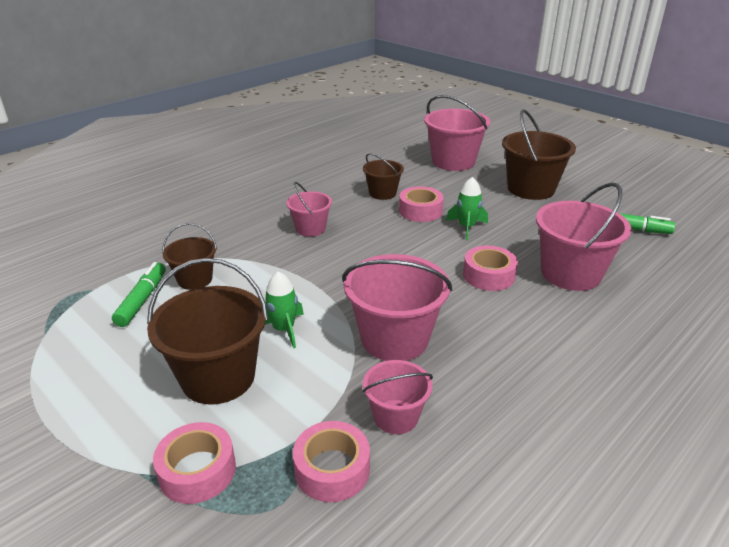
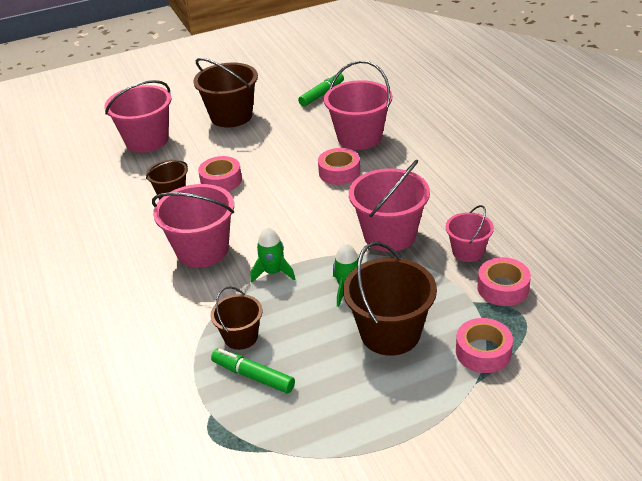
camera: 65 degrees left, 5 degrees up
pink bucket [286,182,332,237] -> pink bucket [152,184,234,268], size x1.74
green rocket [446,177,488,240] -> green rocket moved to [250,227,295,283]

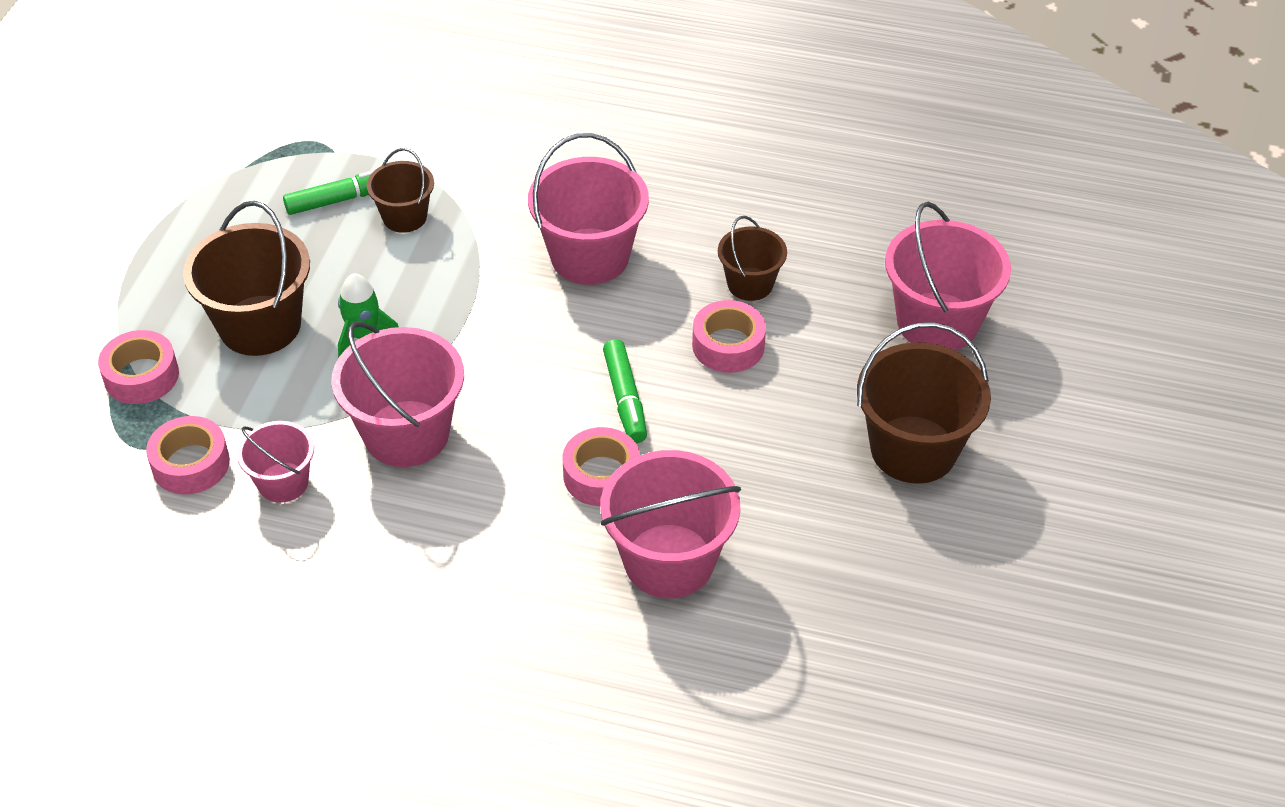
camera: 125 degrees right, 10 degrees up
green rocket [250,227,295,283] -> none
green marker [298,72,344,107] -> green marker moved to [603,339,647,443]

